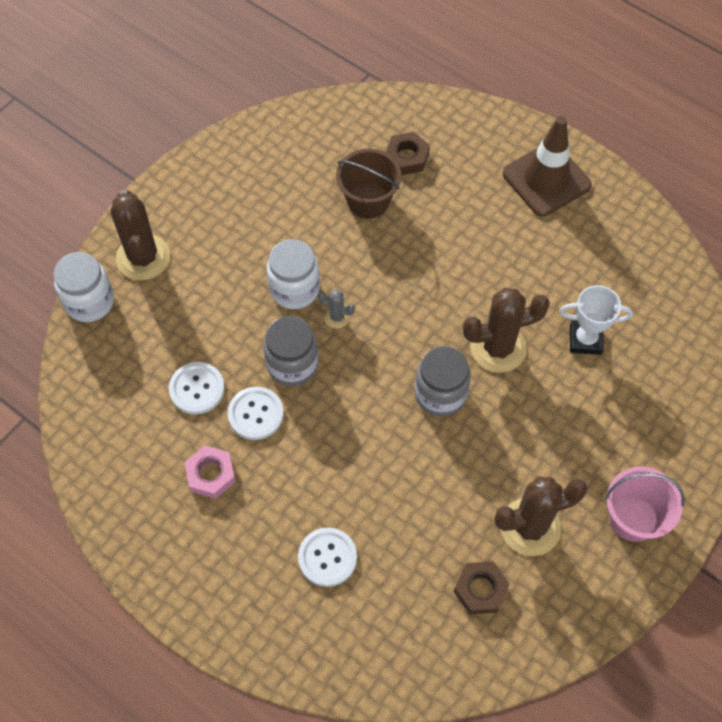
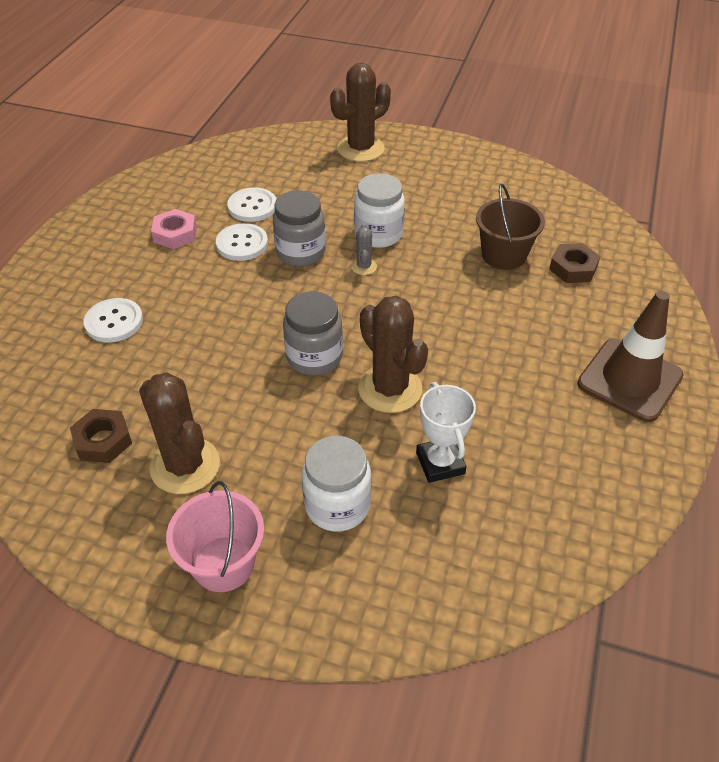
camera: 70 degrees right, 15 degrees down
white jar [53,252,114,322] -> white jar moved to [302,436,371,532]

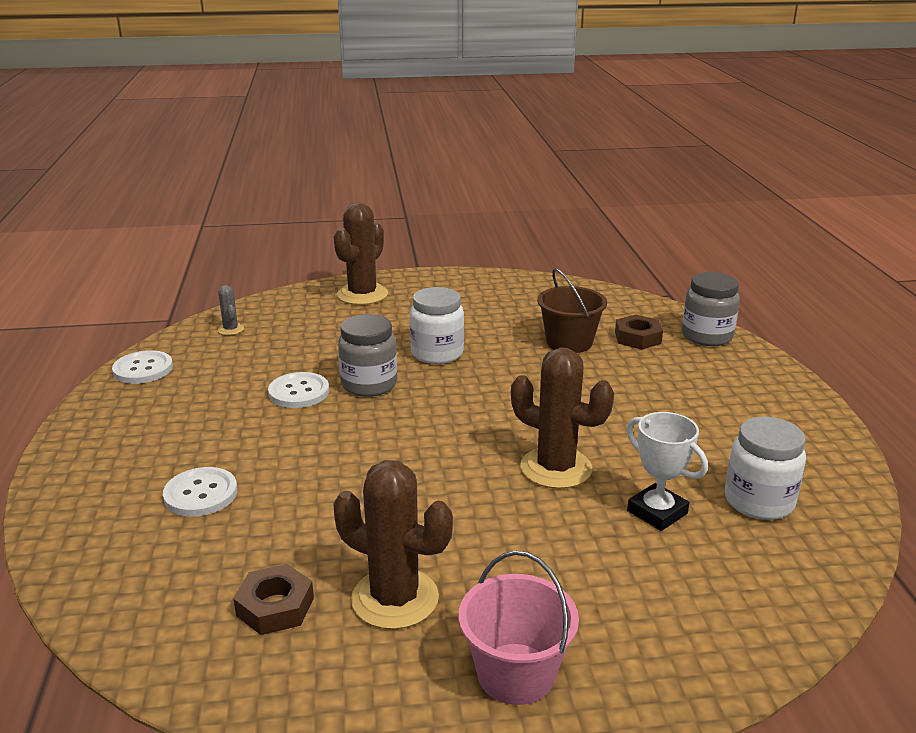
camera: 25 degrees left, 20 degrees down
pink nut [151,209,197,249] -> none
white button [227,187,277,222] -> white button moved to [112,350,173,384]
grey jar [283,291,343,376] -> grey jar moved to [682,272,740,346]
white jar [302,436,371,532] -> white jar moved to [725,417,806,520]
grey cactus [351,224,377,275] -> grey cactus moved to [218,285,244,335]
brown traffic cone [577,291,684,422] -> none

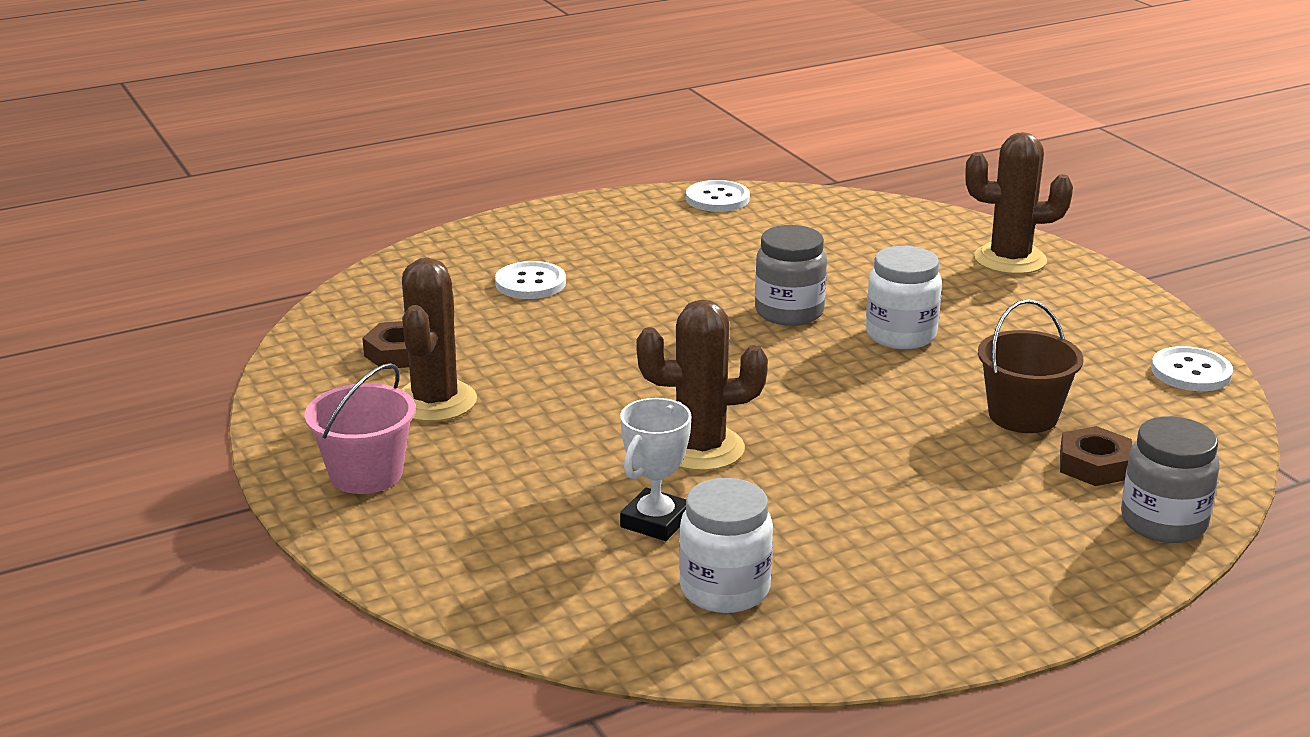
camera: 70 degrees right, 0 degrees up
grey cactus [218,285,244,335] -> none
white button [268,372,329,408] -> white button moved to [1151,346,1233,391]
brown cactus [511,347,614,489] -> brown cactus turned 75 degrees clockwise [636,299,768,471]

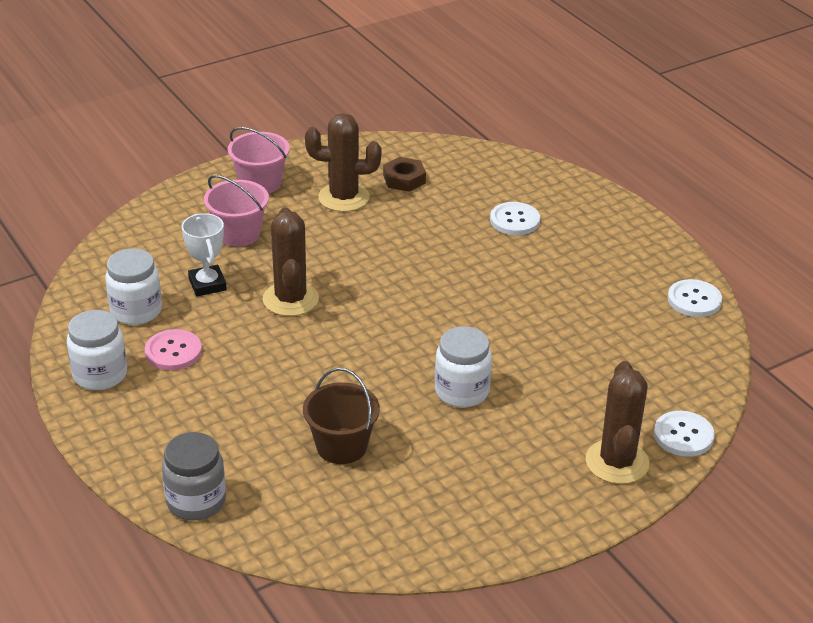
camera: 85 degrees right, 10 degrees up
white trophy [620,398,692,541] -> white trophy turned 45 degrees clockwise [181,213,227,296]
grey jar [755,225,827,326] -> none
brown nut [1060,426,1132,486] -> none
white button [1151,346,1233,391] -> white button moved to [654,411,715,457]
none -> white jar [67,310,127,390]
none -> pink button [145,329,202,370]
none -> pink bucket [204,175,269,247]

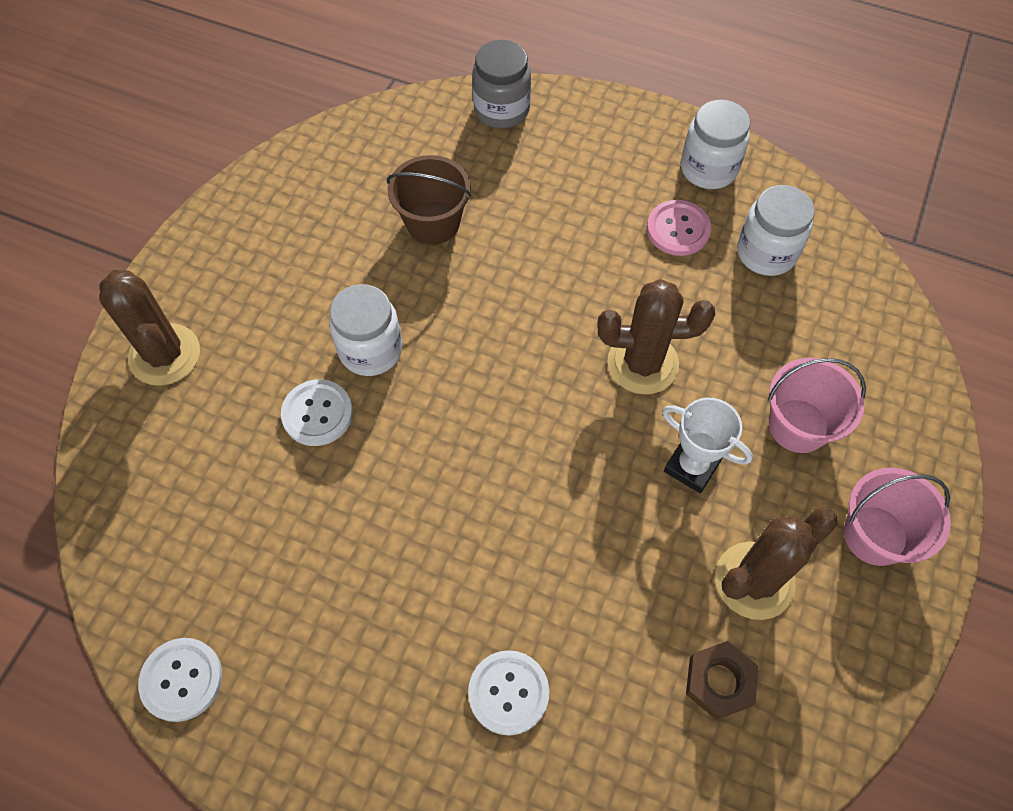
camera: 145 degrees right, 25 degrees up
white trophy [181,213,227,296] -> white trophy moved to [662,398,753,493]
brown cactus [263,207,319,316] -> brown cactus turned 45 degrees counterclockwise [598,279,715,395]
white button [654,411,715,457] -> white button moved to [281,379,353,446]

